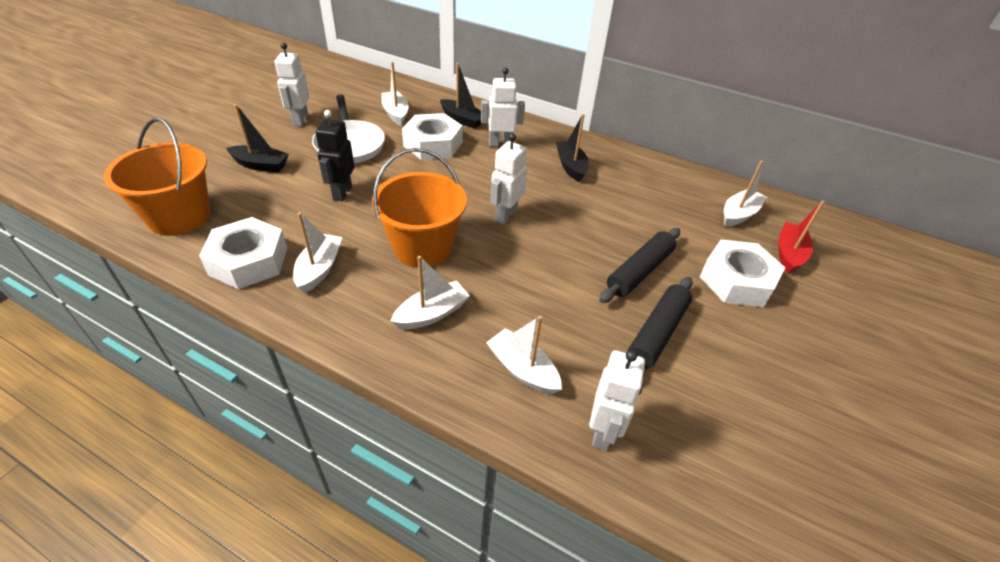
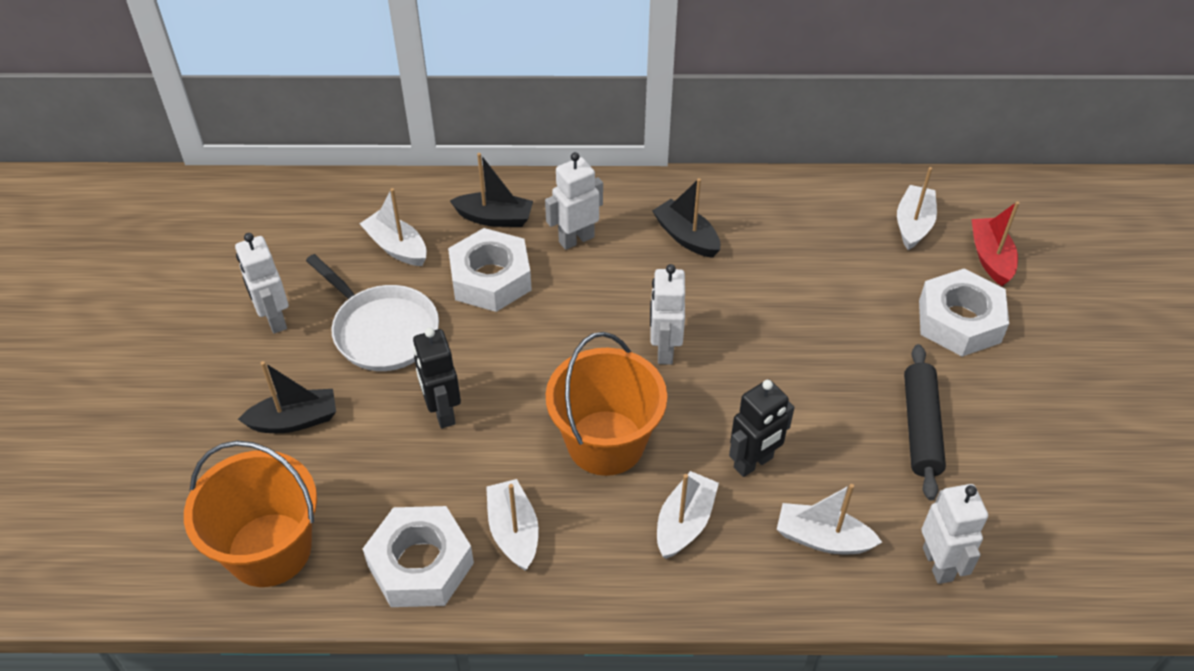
camera: 25 degrees left, 5 degrees up
black rolling pin [599,228,680,303] -> none
none -> black robot [729,379,794,477]

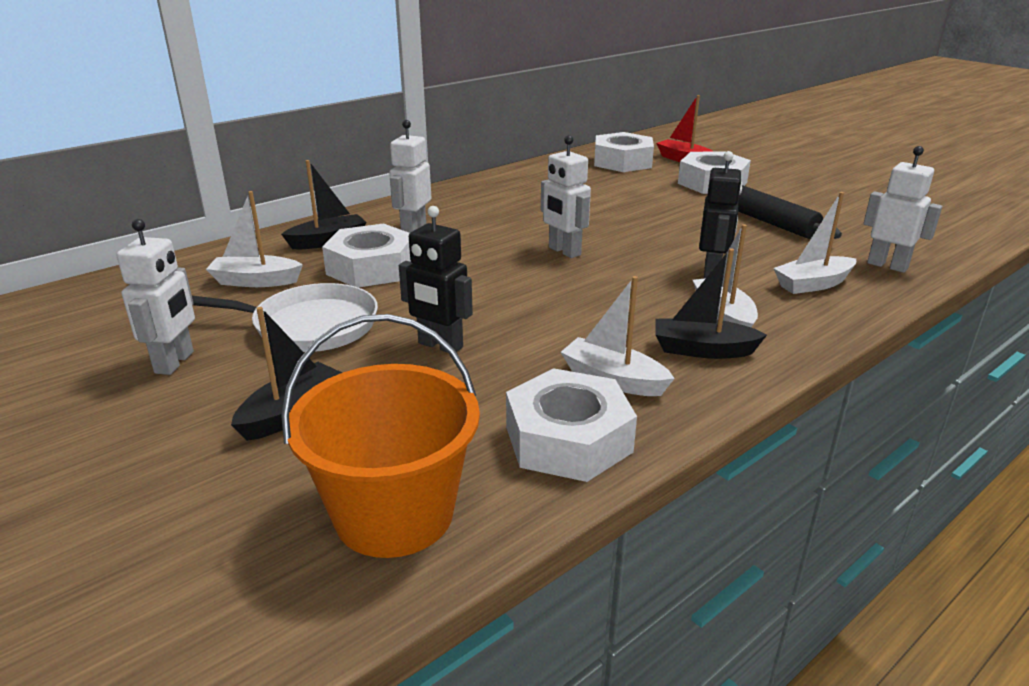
camera: 40 degrees left, 20 degrees down
white robot [235,233,289,334] -> white robot turned 105 degrees counterclockwise [116,219,195,375]
orange bucket [546,332,667,476] -> none
black boat [652,178,720,258] -> black boat moved to [655,248,767,359]
white boat [897,167,937,250] -> white nut [594,132,654,172]

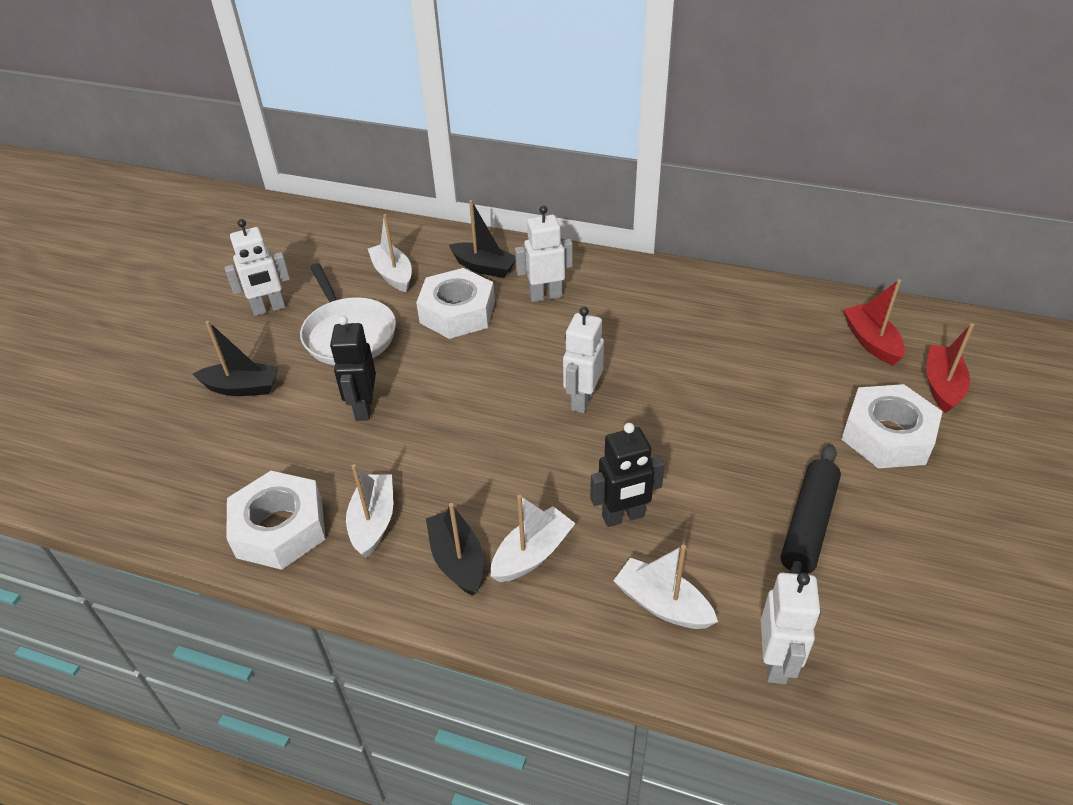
camera: 60 degrees right, 15 degrees up
orange bucket [281,314,480,558] -> none
white nut [594,132,654,172] -> red boat [843,279,905,365]

